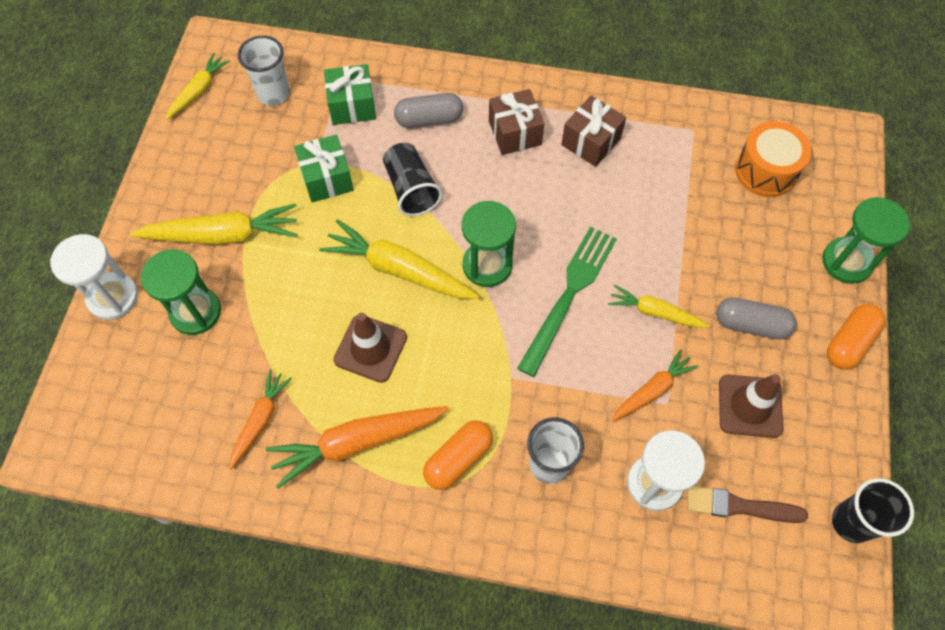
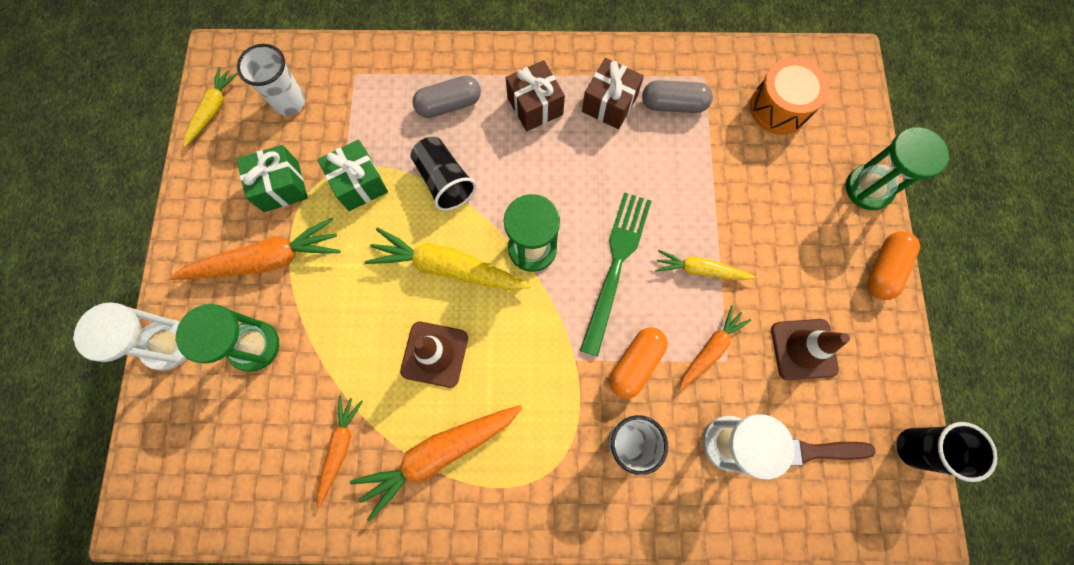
camera: 10 degrees left, 10 degrees up
yellow carrot [130,204,298,245] -> orange carrot [169,218,341,280]
green gift [324,64,376,125] -> green gift moved to [237,145,308,212]
orange capsule [423,420,493,490] -> orange capsule moved to [609,327,668,399]
grey capsule [716,297,797,340] -> grey capsule moved to [642,80,713,113]

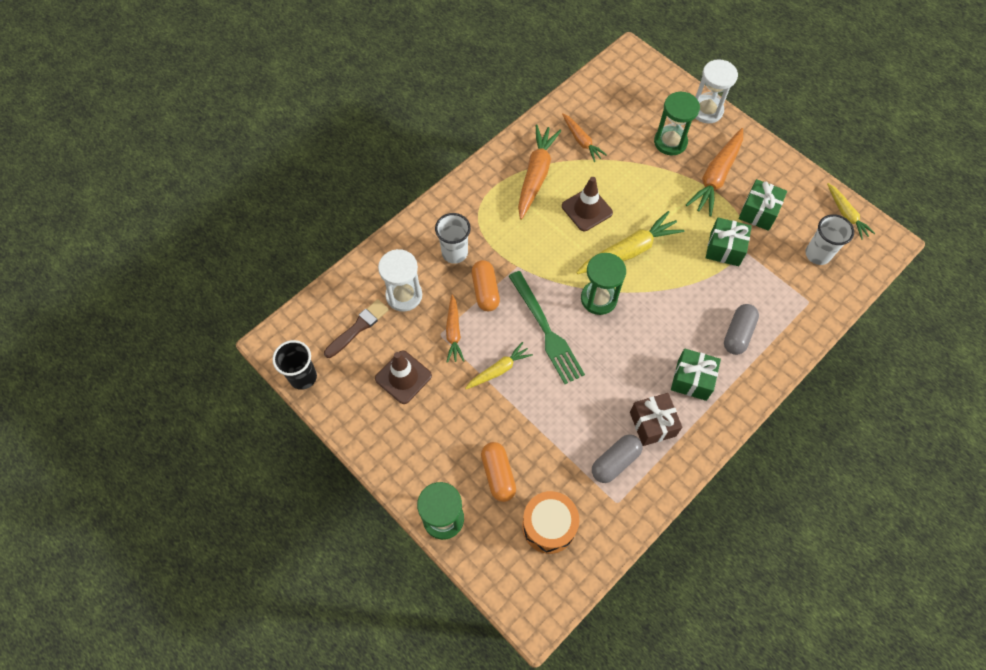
camera: 135 degrees right, 10 degrees down
black cup [411,137,476,211] -> none
brown gift [506,60,565,131] -> green gift [671,349,721,401]
orange capsule [867,231,920,300] -> orange capsule moved to [481,442,516,502]

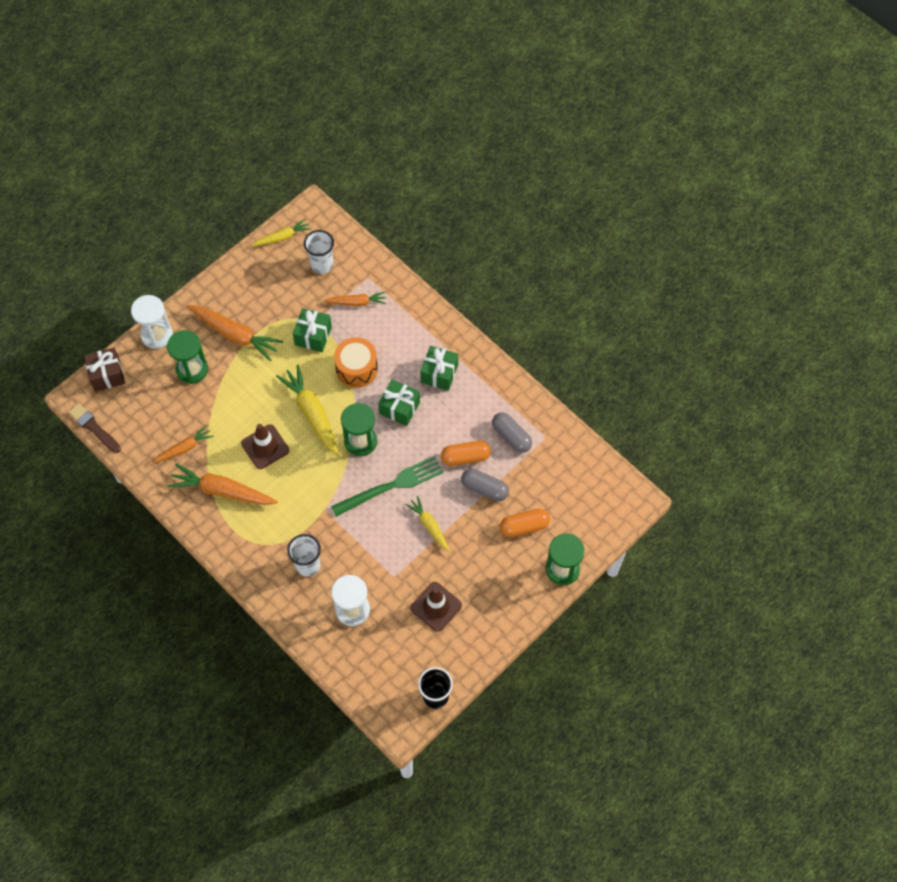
camera: 90 degrees left, 0 degrees up
brown brush [324,299,389,358] -> brown brush moved to [68,403,121,453]
orange carrot [446,294,464,363] -> orange carrot moved to [324,291,387,306]
orange capsule [472,260,500,311] -> orange capsule moved to [441,441,491,466]
orange drum [522,491,579,554] -> orange drum moved to [334,337,378,388]
brown gift [630,393,682,446] -> brown gift moved to [84,348,125,391]
grey capsule [724,304,759,355] -> grey capsule moved to [461,469,509,501]
green gift [738,179,787,231] -> green gift moved to [378,380,420,426]

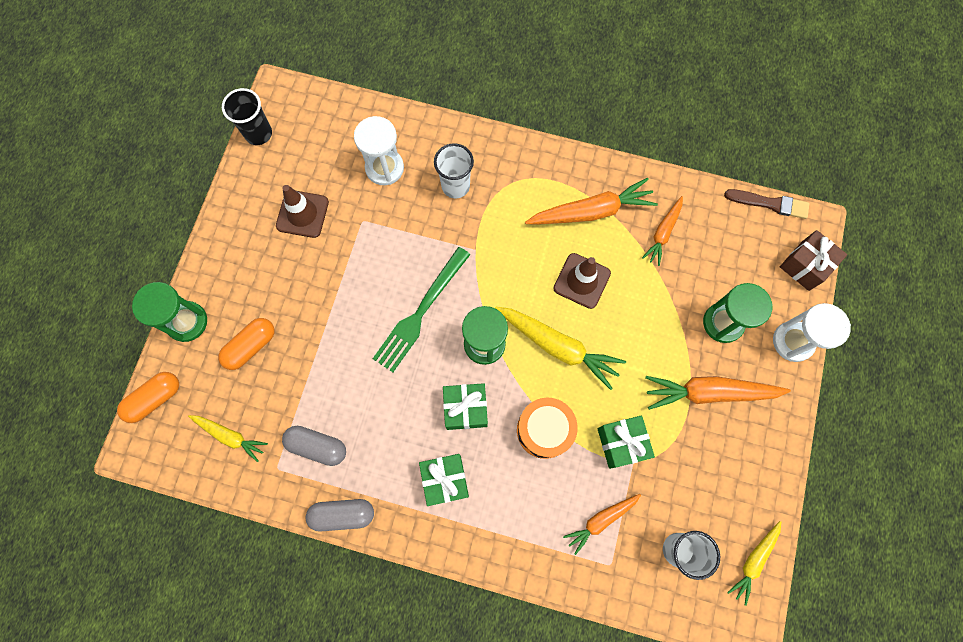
camera: 150 degrees right, 10 degrees up
yellow carrot [405,496,450,552] -> yellow carrot moved to [188,415,268,462]
orange capsule [441,441,491,466] -> orange capsule moved to [117,372,179,423]
grey capsule [461,469,509,501] -> grey capsule moved to [306,499,374,532]

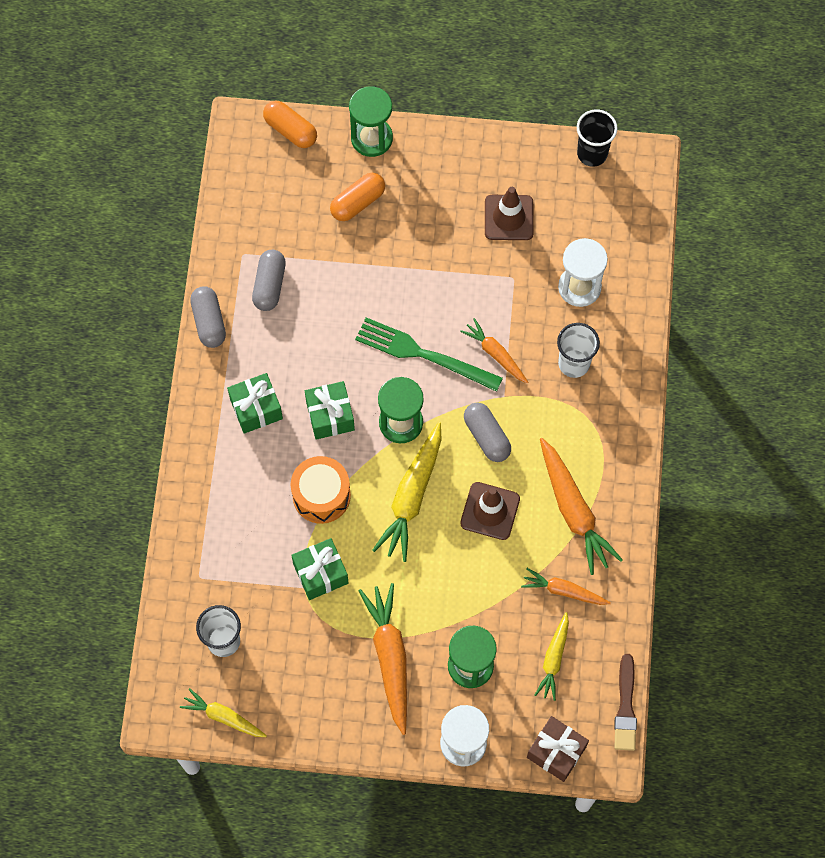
camera: 80 degrees right, 5 degrees down
yellow carrot [188,415,268,462] -> yellow carrot moved to [535,612,569,701]
orange capsule [218,318,275,370] -> orange capsule turned 75 degrees counterclockwise [330,173,385,221]
orange carrot [563,494,641,555] -> orange carrot moved to [460,318,528,383]
none -> grey capsule [464,403,511,462]

